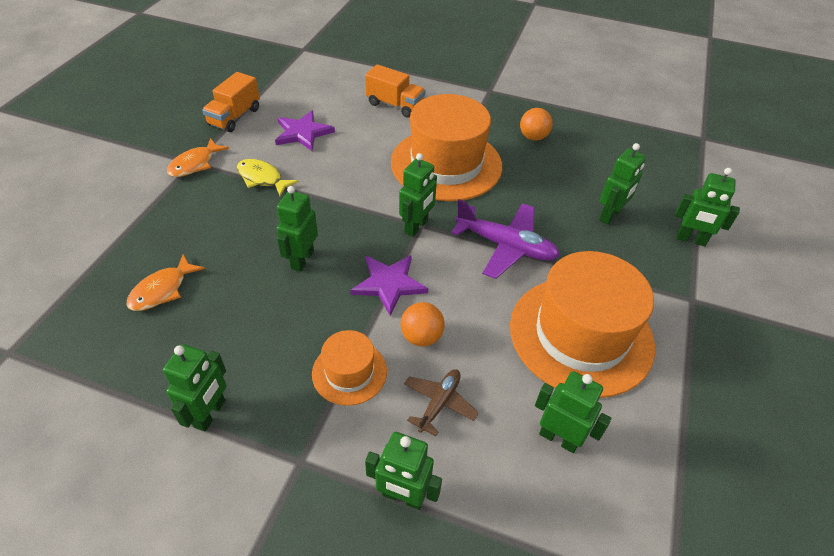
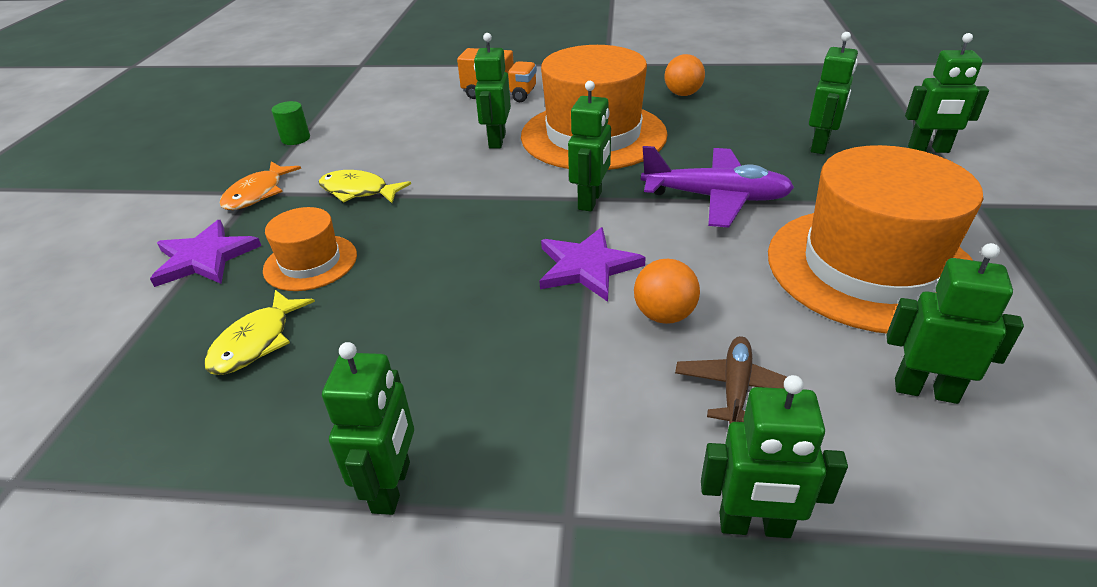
camera: 10 degrees left, 10 degrees down
orange fish [126,254,205,311] -> yellow fish [204,290,315,375]
orange truck [202,72,260,132] -> green cylinder [271,101,310,145]
purple star [275,110,335,151] -> purple star moved to [150,220,261,287]
green robot [277,186,318,272] -> green robot moved to [474,33,511,148]
orange hat [312,330,387,406] -> orange hat moved to [263,207,357,291]

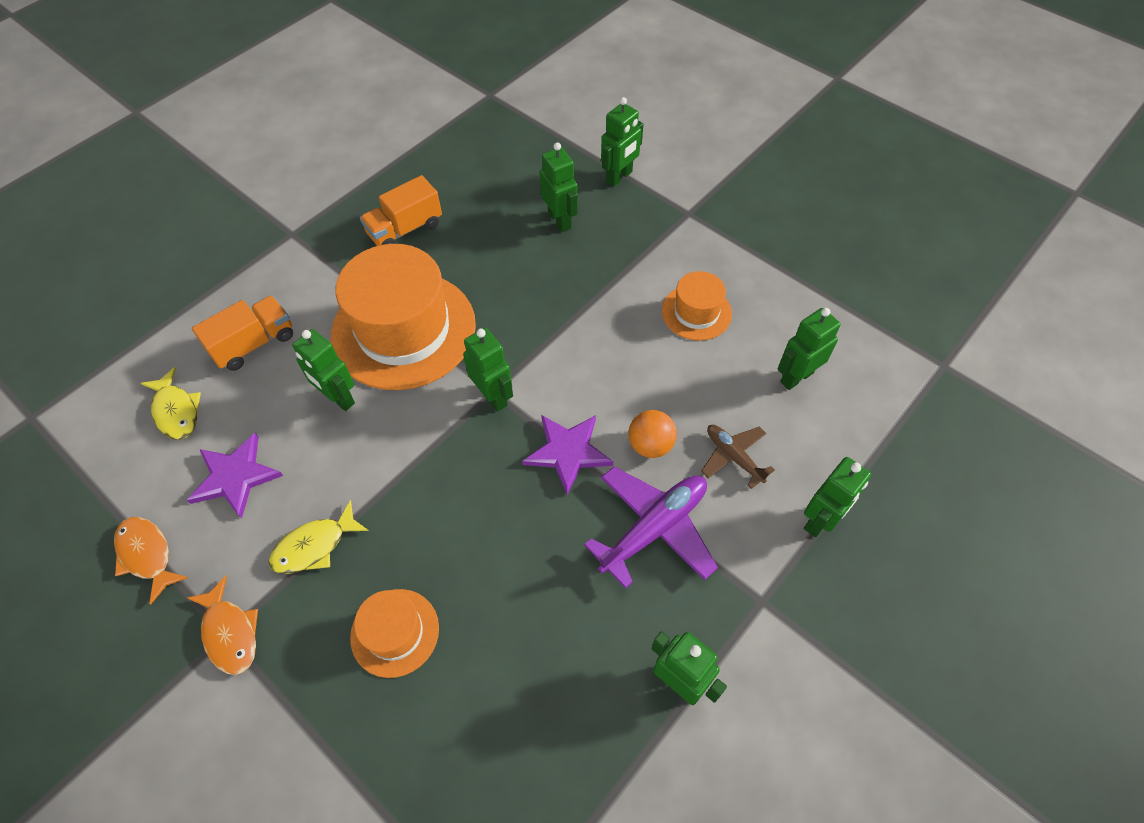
camera: 55 degrees left, 20 degrees up
purple star [150,220,261,287] -> purple star moved to [187,433,283,519]
yellow fish [204,290,315,375] -> yellow fish moved to [141,367,201,440]
green cylinder [271,101,310,145] -> orange fish [114,517,188,605]
purple plane [641,146,794,228] -> purple plane moved to [584,467,718,589]
orange ball [664,54,705,96] -> orange truck [360,175,442,246]
orange hat [768,145,983,333] -> orange hat [662,271,732,341], size x0.49

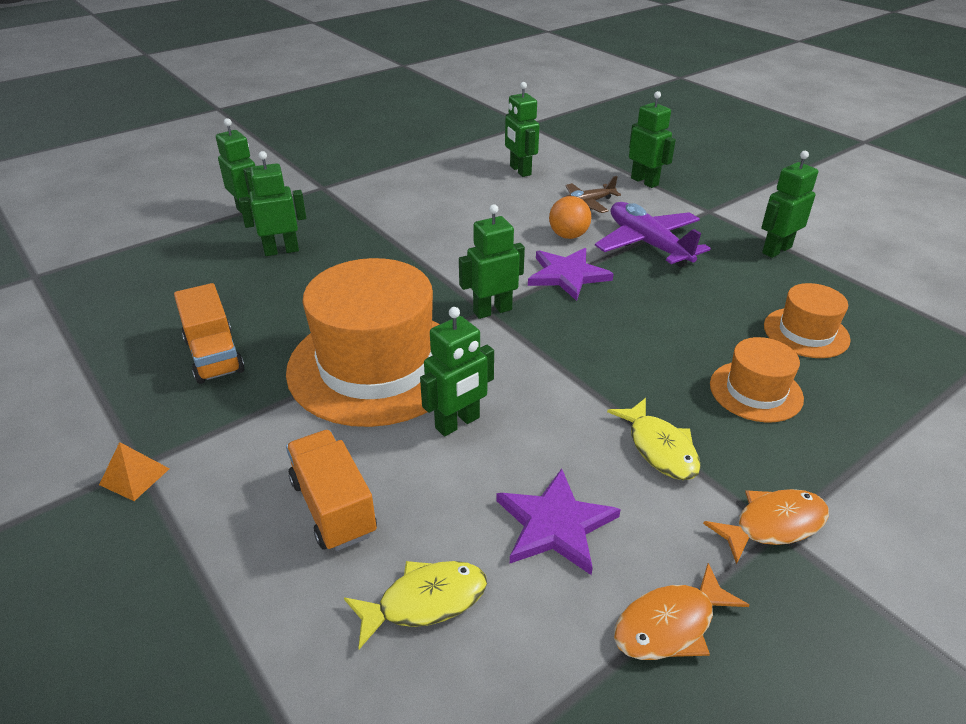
camera: 80 degrees left, 20 degrees down
orange hat [662,271,732,341] -> orange hat moved to [764,283,851,358]
none -> orange pyramid [99,442,170,501]

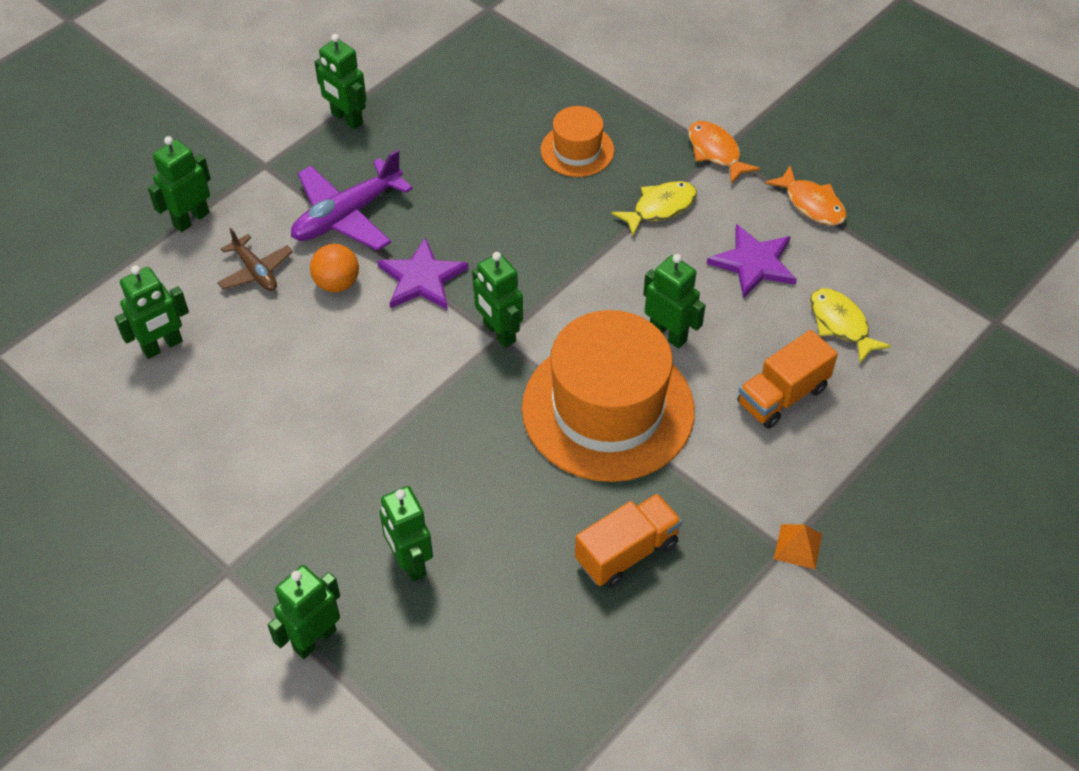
camera: 100 degrees left, 15 degrees up
orange hat [764,283,851,358] -> none

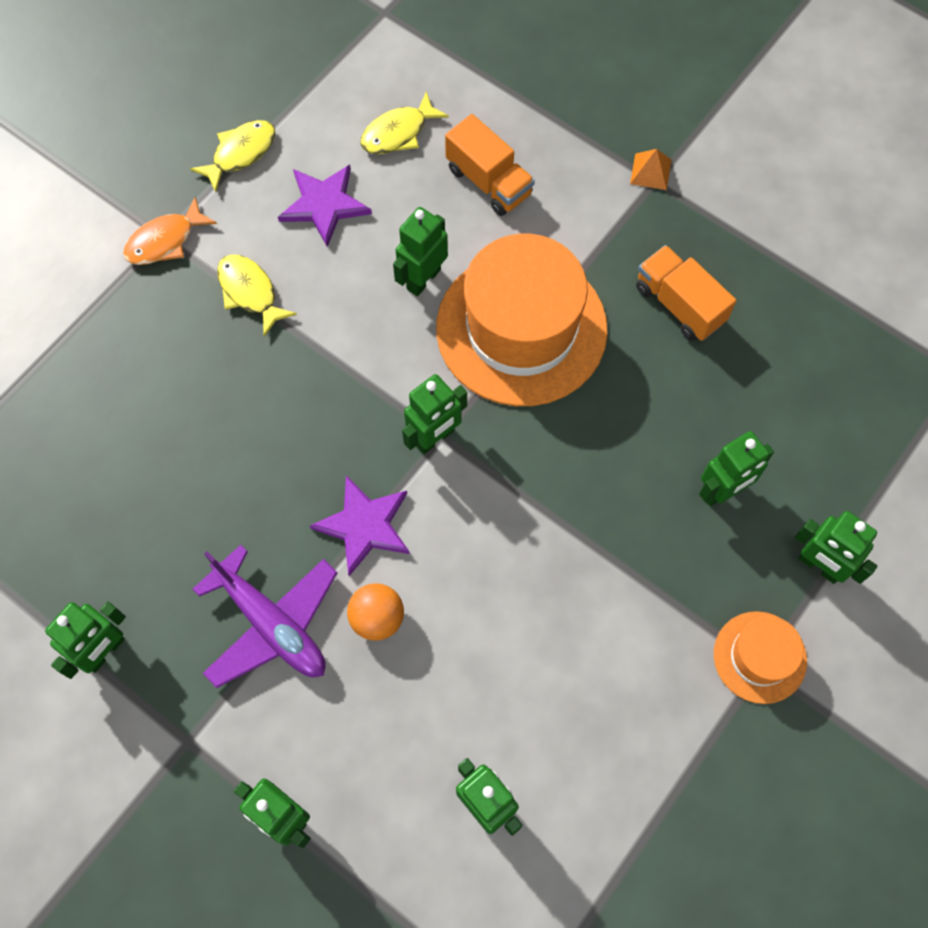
camera: 95 degrees left, 15 degrees up
brown plane [217,228,293,291] -> none
orange hat [541,106,614,177] -> orange hat moved to [714,611,807,704]
orange fish [765,166,846,225] -> yellow fish [190,120,275,192]

